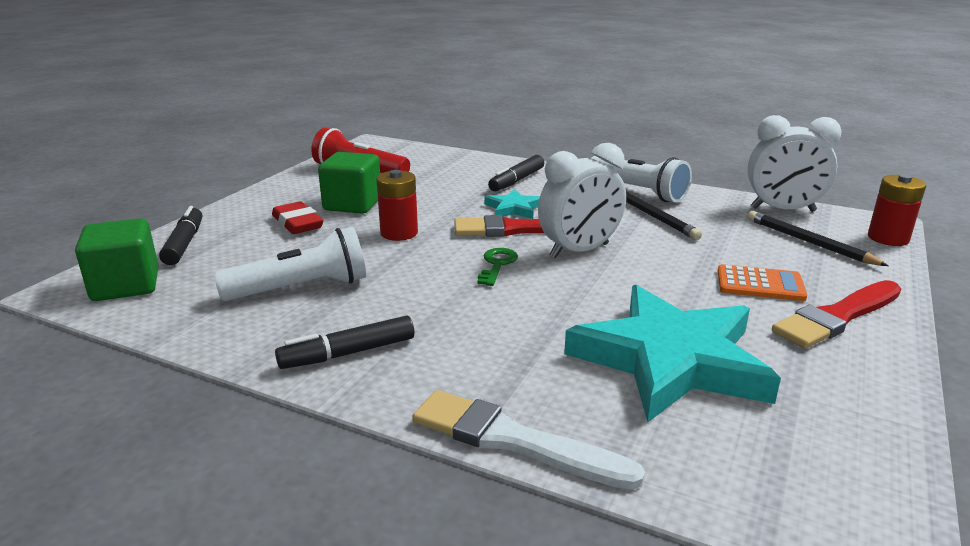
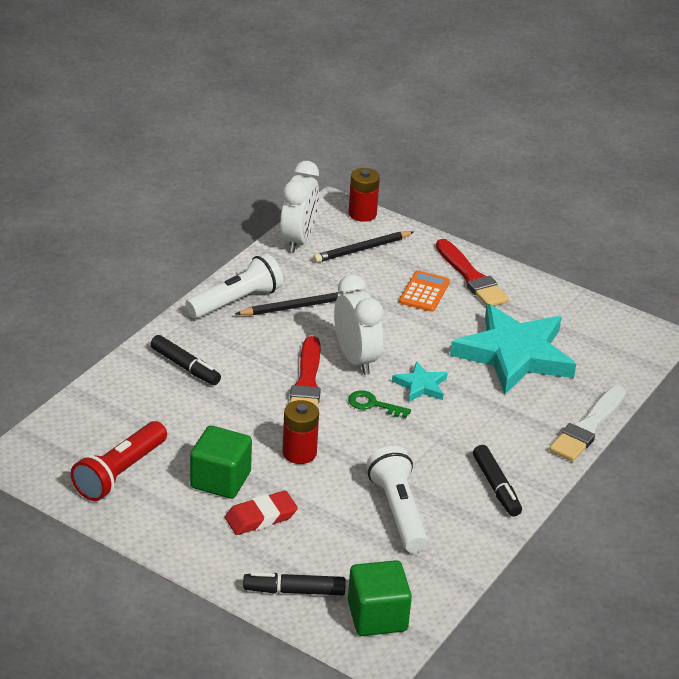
camera: 85 degrees left, 10 degrees up
turquoise star [485,189,540,219] -> turquoise star moved to [392,361,448,402]

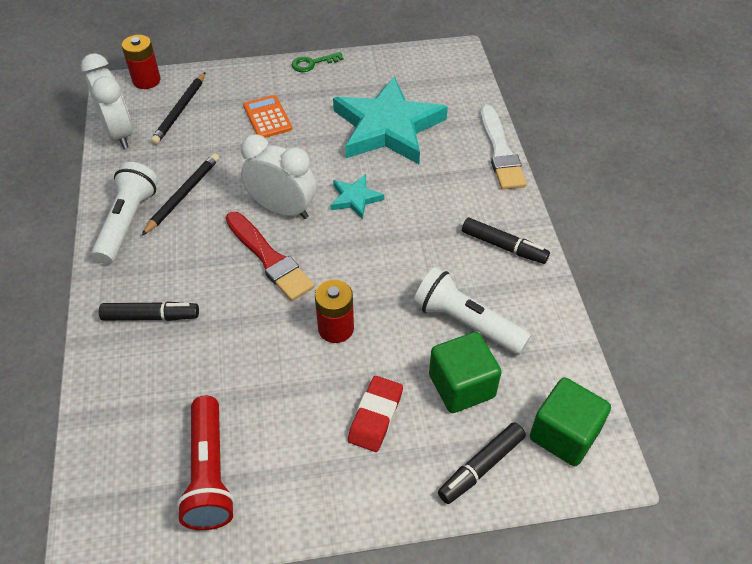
camera: 40 degrees left, 15 degrees up
green cube [190,425,252,499] -> green cube moved to [429,332,502,413]
green key [348,390,411,418] -> green key moved to [292,52,344,72]
red brush [436,239,509,306] -> none

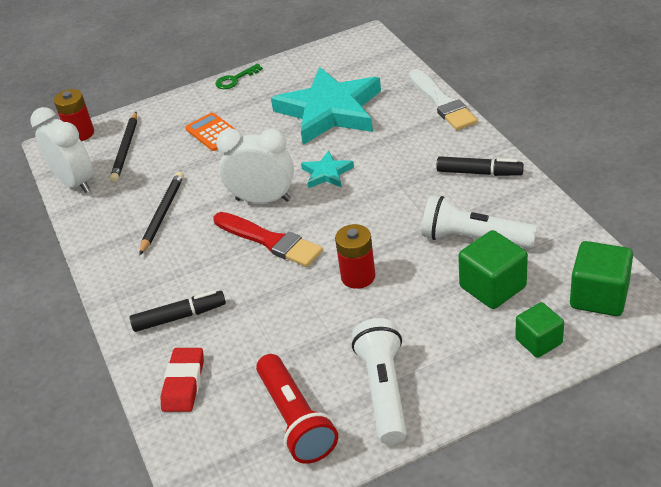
camera: 10 degrees left, 10 degrees down
white flashlight [91,162,158,264] -> white flashlight moved to [352,318,407,445]
red eraser [348,376,403,452] -> red eraser moved to [160,348,204,412]
black marker [438,422,526,504] -> green cube [515,302,564,358]

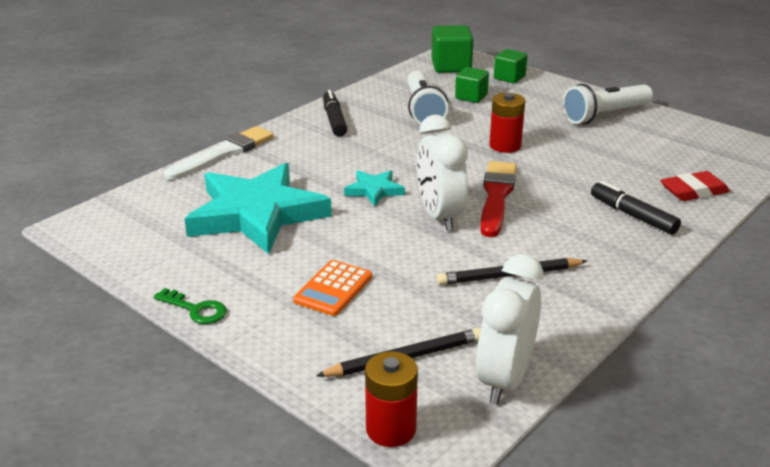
camera: 120 degrees left, 10 degrees down
red flashlight [256,354,338,464] -> none
green cube [458,230,528,309] -> green cube [455,67,489,103], size x0.66

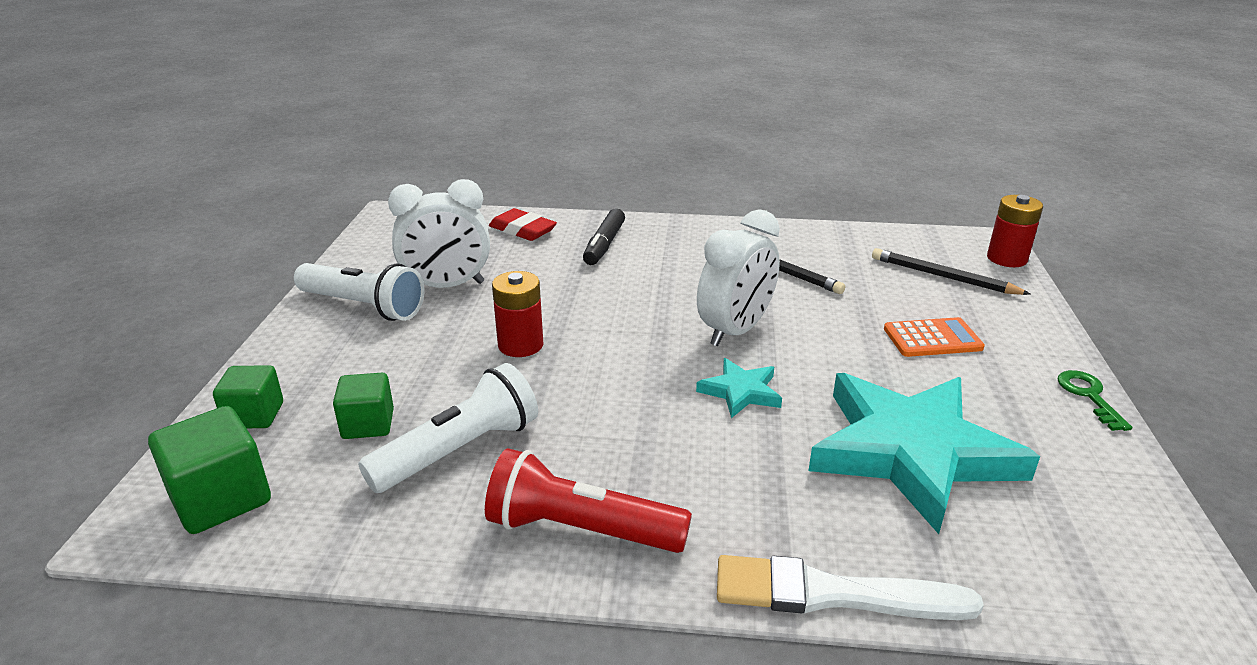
camera: 125 degrees left, 0 degrees up
black marker [323,90,347,136] -> red flashlight [485,448,692,553]
white clock [476,254,544,404] -> white clock moved to [388,179,490,288]
red brush [480,161,517,237] -> none

